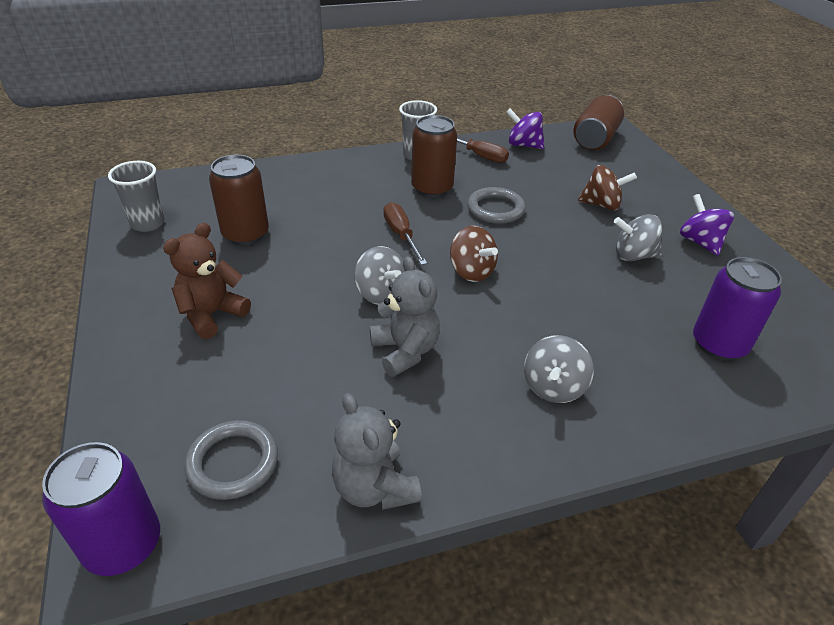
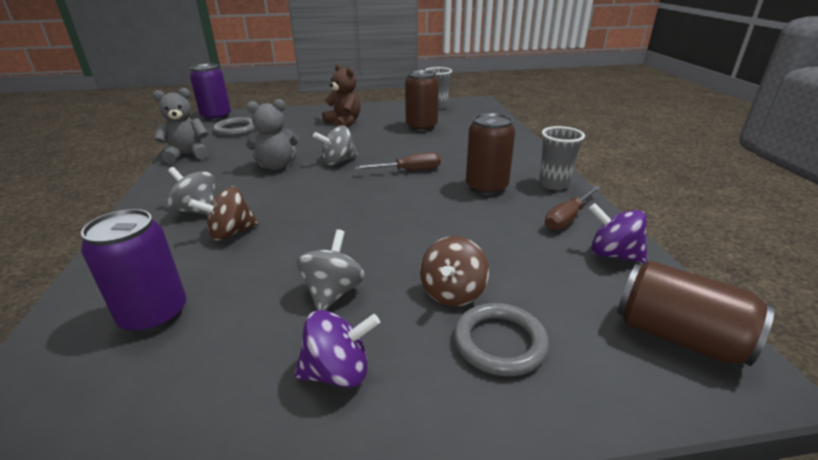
camera: 100 degrees right, 10 degrees down
brown spinning top [450,226,498,282] -> brown spinning top moved to [188,187,259,241]
grey ring [467,187,526,224] -> grey ring moved to [454,303,549,376]
purple spinning top [506,108,545,149] -> purple spinning top turned 90 degrees counterclockwise [589,203,648,263]

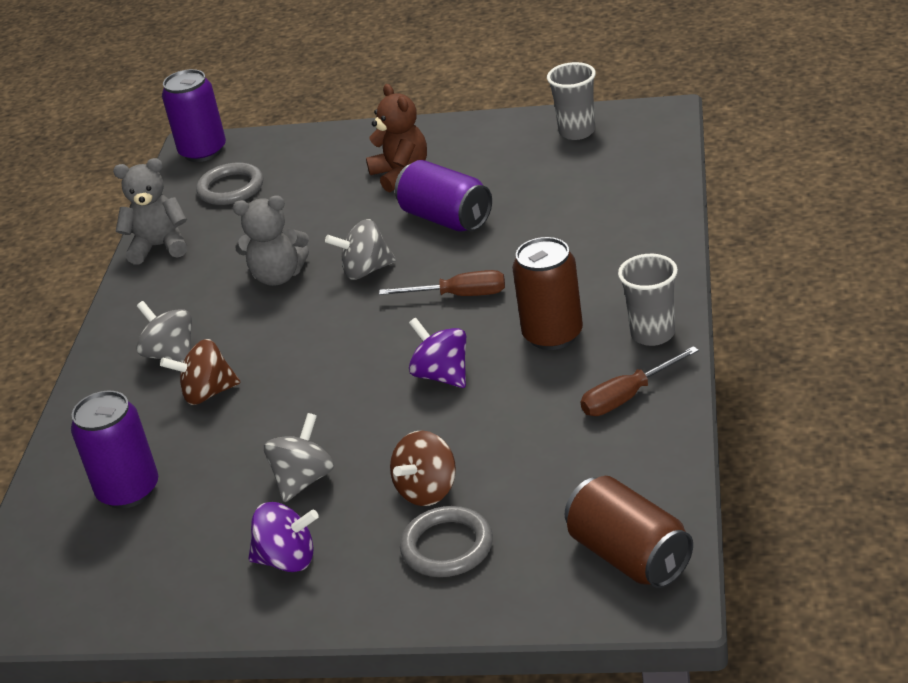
camera: 20 degrees right, 5 degrees up
brown can [405,70,439,132] -> none
purple spinning top [589,203,648,263] -> purple spinning top moved to [409,318,466,388]
none -> purple can [395,160,492,232]

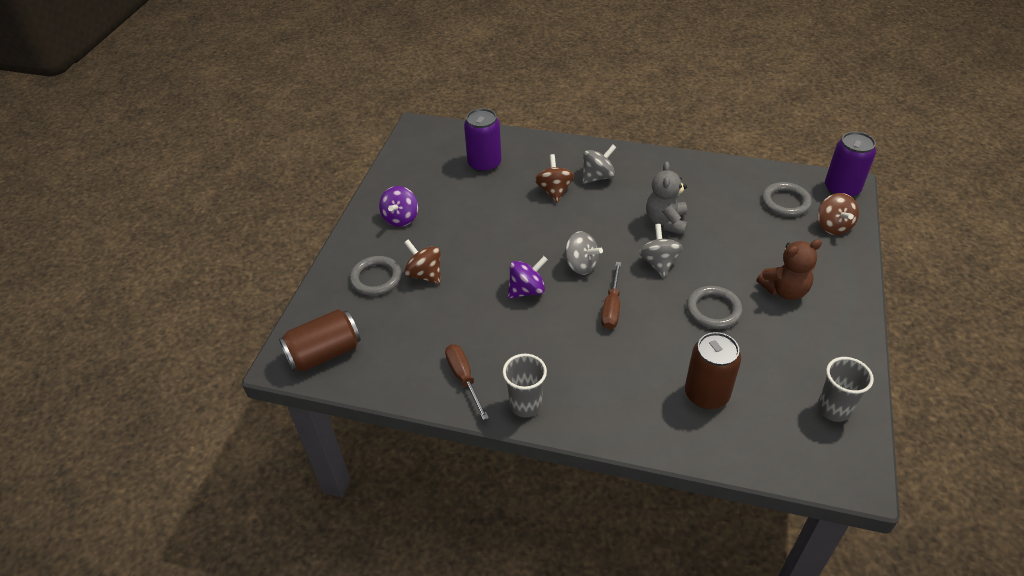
camera: 95 degrees right, 10 degrees up
grey teddy bear [113,158,187,265] -> none
grey spinning top [264,413,334,502] -> grey spinning top moved to [562,231,603,275]
purple can [395,160,492,232] -> grey ring [687,286,743,329]
brown can [512,237,583,350] -> brown can moved to [685,332,741,409]
none -> brown spinning top [818,193,859,235]

